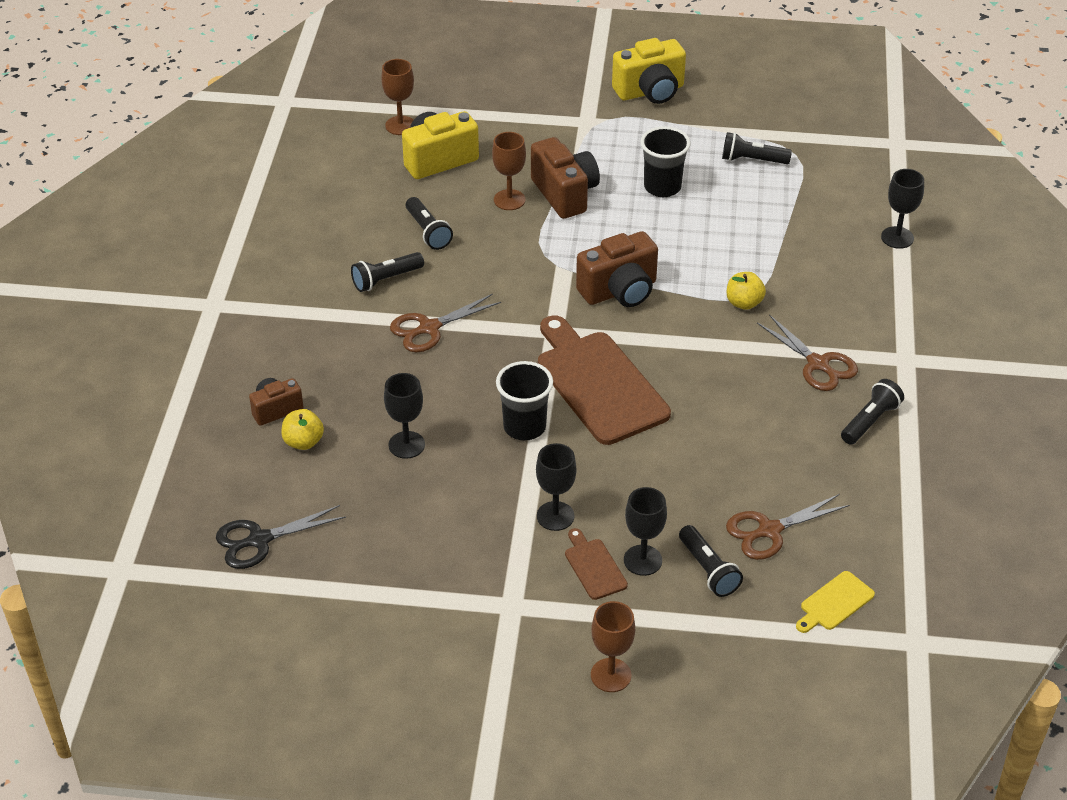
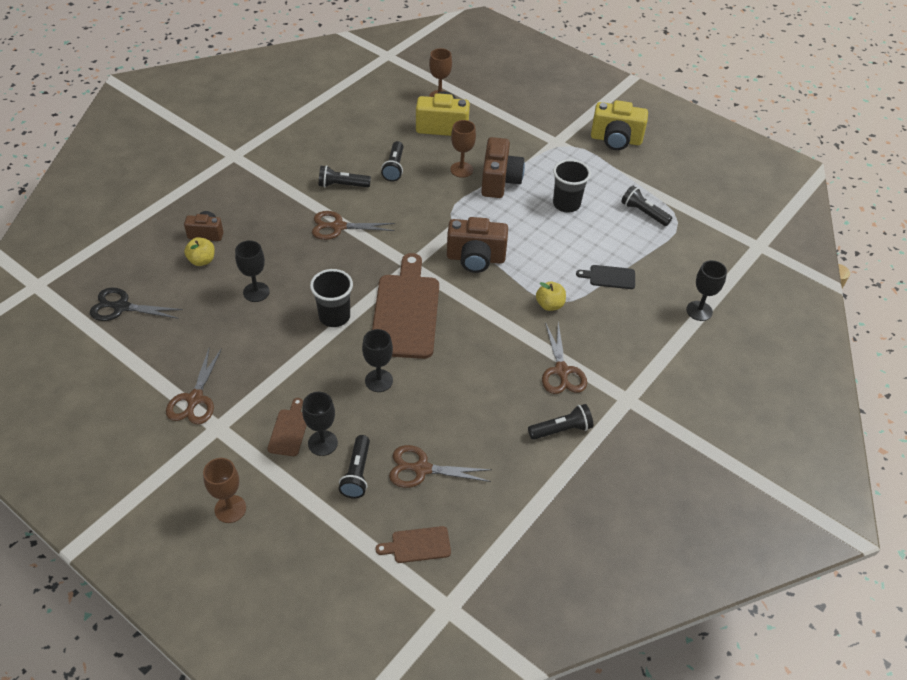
camera: 30 degrees right, 5 degrees up
black goblet [536,443,576,531] -> black goblet moved to [362,329,393,392]
yellow cutting board [796,571,875,633] -> brown cutting board [375,526,451,563]
none -> brown scissors [166,348,222,424]
none -> black cutting board [576,265,635,289]

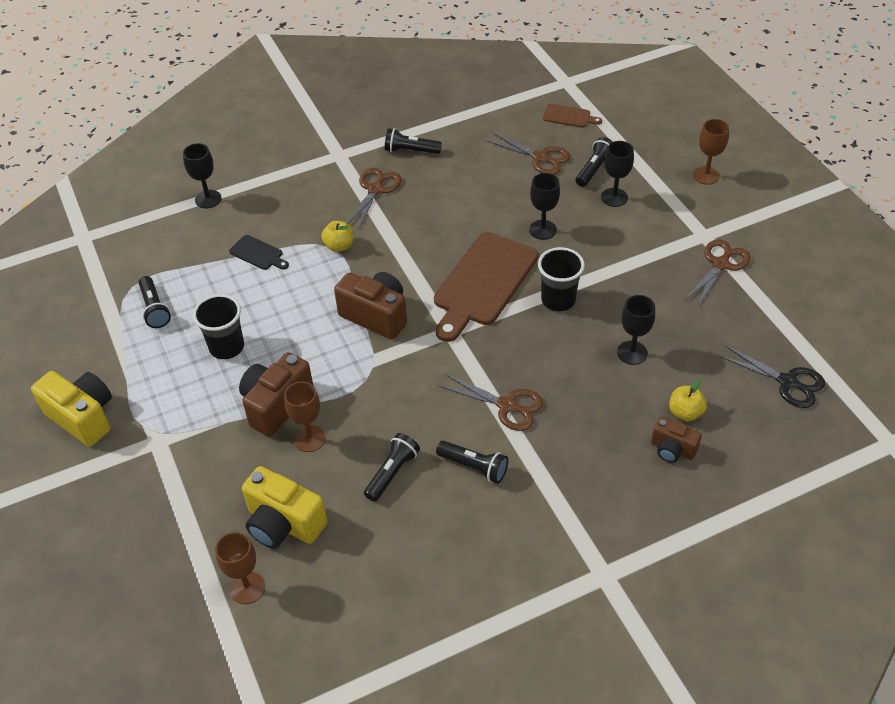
camera: 150 degrees left, 0 degrees up
brown cutting board [267,398,307,456] -> none

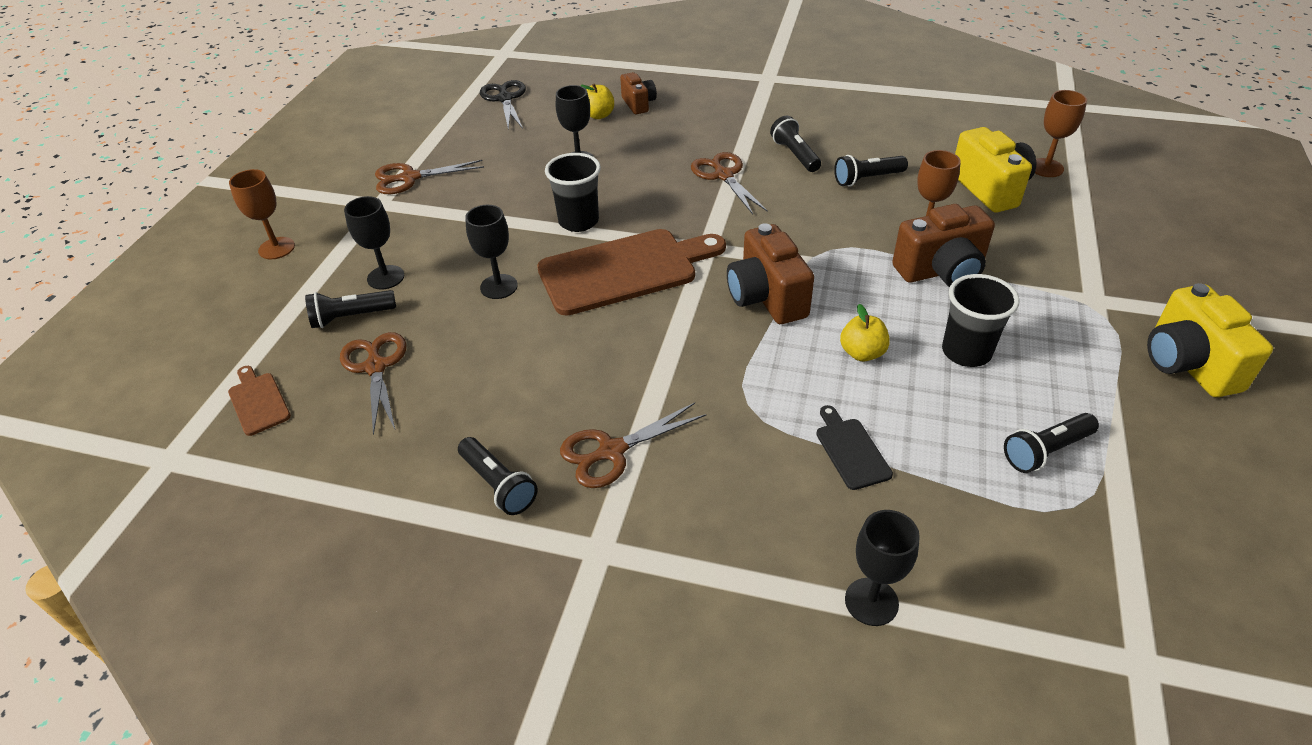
camera: 140 degrees left, 5 degrees down
black flashlight [139,276,171,328] -> black flashlight turned 135 degrees counterclockwise [1004,413,1099,473]
yellow apple [321,221,353,252] -> yellow apple moved to [840,304,890,361]

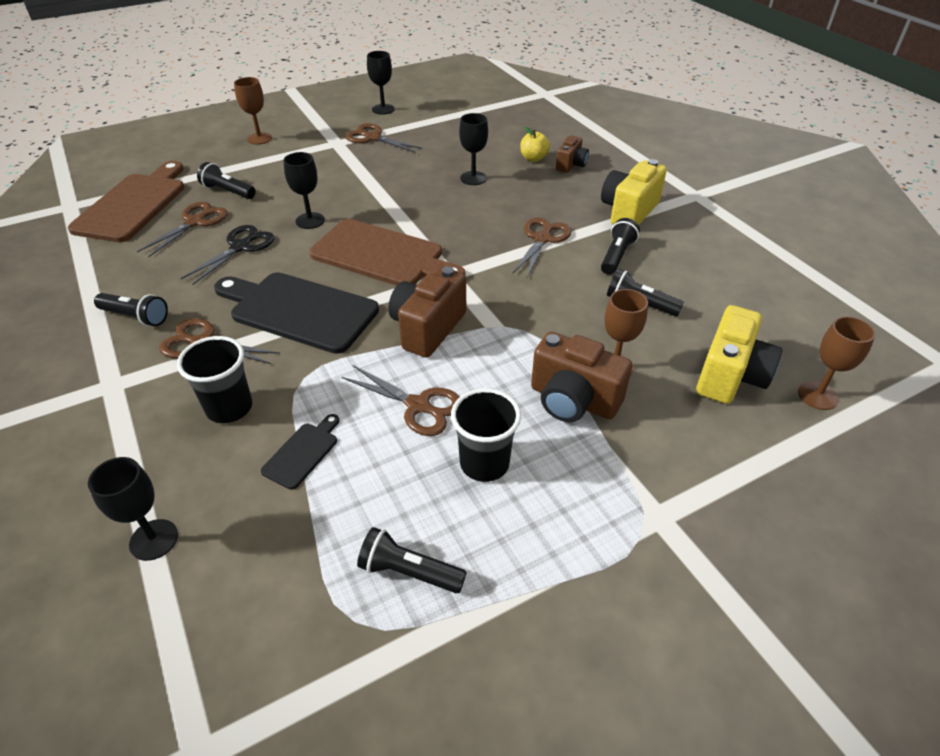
camera: 45 degrees right, 0 degrees up
brown cutting board [228,366,291,436] -> brown cutting board [68,161,184,242], size x2.22
black goblet [344,196,404,290] -> black goblet moved to [367,51,395,115]
black flashlight [458,437,538,515] -> black flashlight turned 75 degrees counterclockwise [94,293,168,326]
black scissors [480,80,526,130] -> black scissors moved to [181,225,274,285]
black cup [545,153,601,232] -> black cup moved to [177,336,252,423]
yellow apple [840,304,890,361] -> brown scissors [342,365,460,436]
yellow camera [1147,283,1273,397] -> yellow camera moved to [601,159,667,225]
none -> black cutting board [214,272,379,354]

